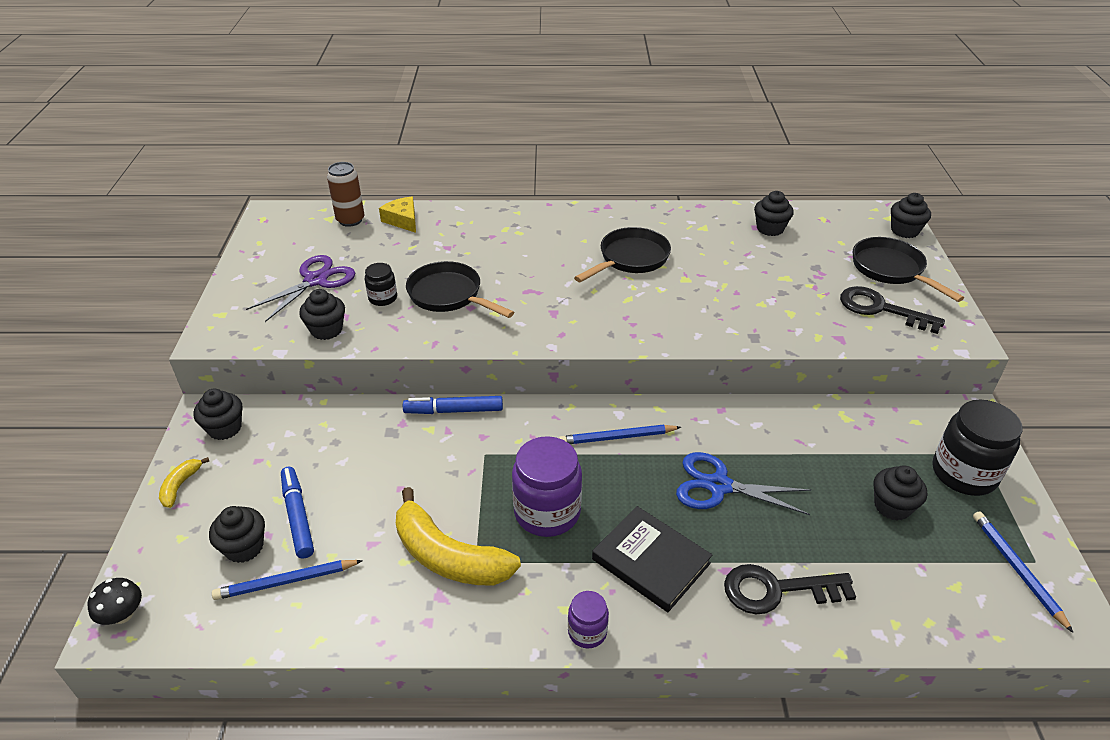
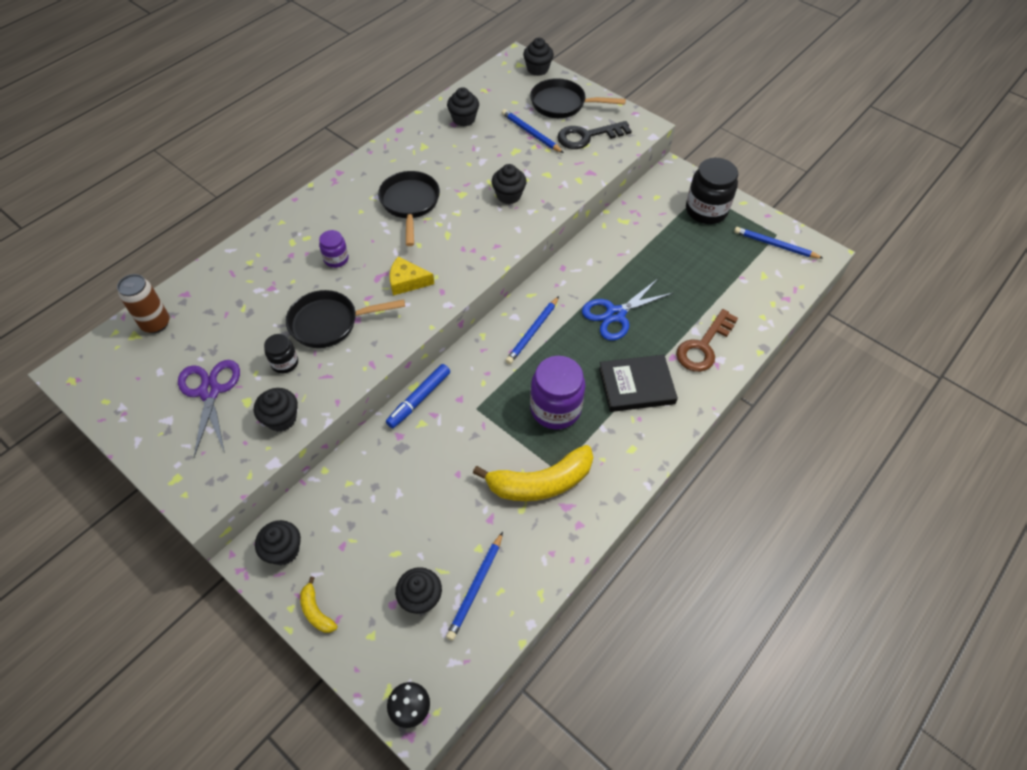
camera: 50 degrees left, 15 degrees up
blue marker [281,467,314,559] -> none
yellow cheese [379,197,416,233] -> yellow cheese moved to [390,257,434,296]
purple jar [568,591,609,648] -> purple jar moved to [319,230,349,268]
black key [724,564,856,614] -> brown key [676,309,738,372]
black cupcake [873,465,927,520] -> black cupcake moved to [492,164,527,204]
none -> blue pencil [502,109,564,153]

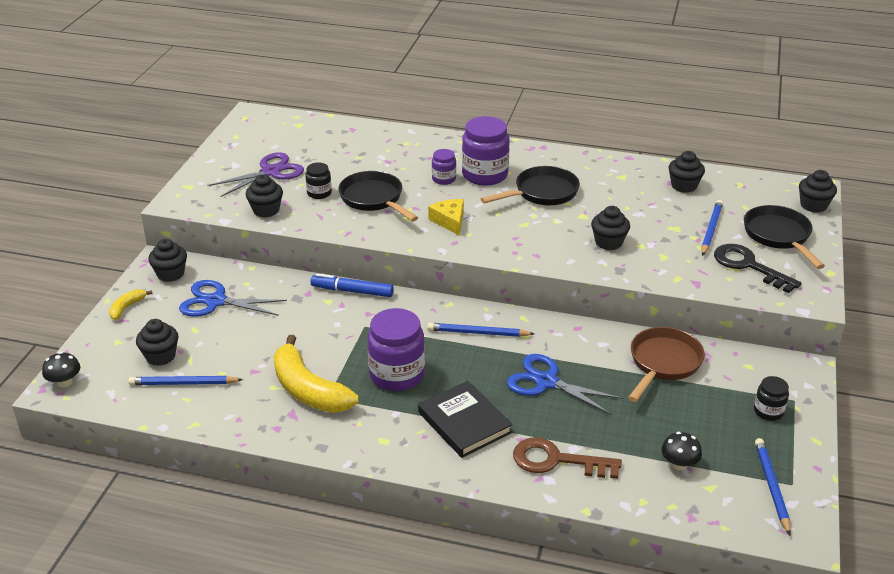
camera: 65 degrees right, 20 degrees down
brown can [117,274,170,333] -> none
black jar [686,158,738,224] -> black jar [754,376,789,421], size x0.52
none -> blue scissors [179,280,287,317]
none -> purple jar [462,116,510,186]
none -> brown pan [628,327,705,402]
none -> black mushroom [661,432,702,470]

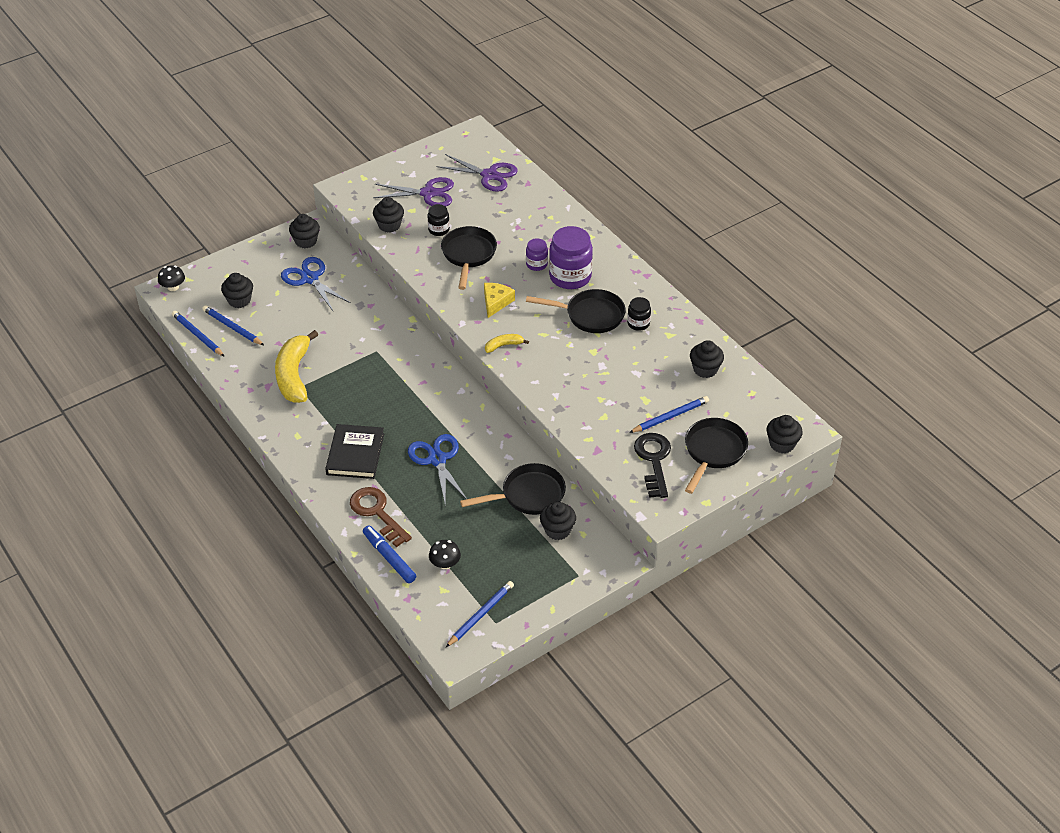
camera: 40 degrees right, 10 degrees up
yellow banana [109,289,153,320] -> yellow banana moved to [485,334,529,353]
blue marker [311,274,394,297] -> blue marker moved to [363,525,416,583]
purple jar [367,308,425,391] -> none
blue pencil [427,323,534,337] -> blue pencil moved to [172,311,225,357]
black cupcake [591,206,630,250] -> black cupcake moved to [540,502,576,540]
brown pan [628,327,705,402] -> black pan [460,463,566,515]
black jar [754,376,789,421] -> black jar moved to [627,297,651,331]
none -> purple scissors [436,154,518,192]

